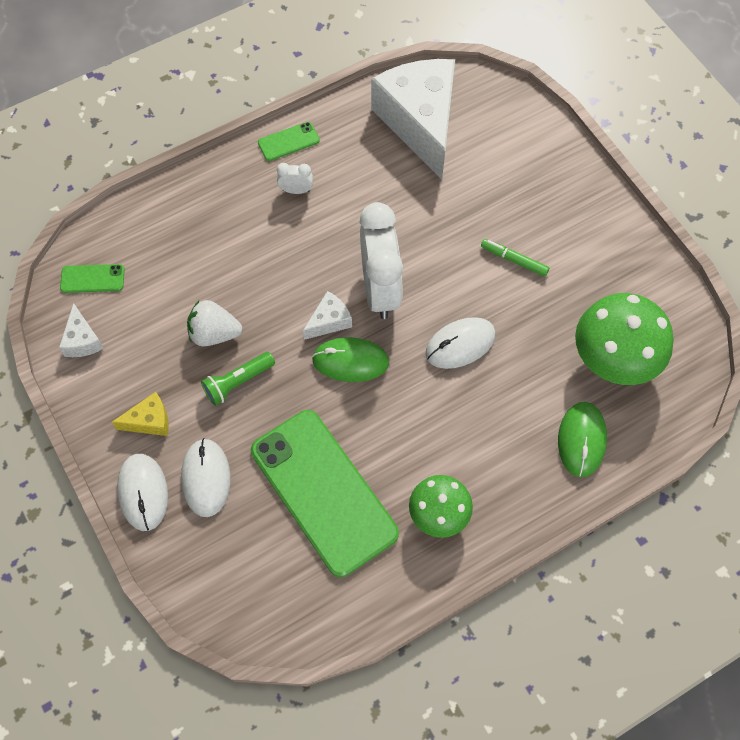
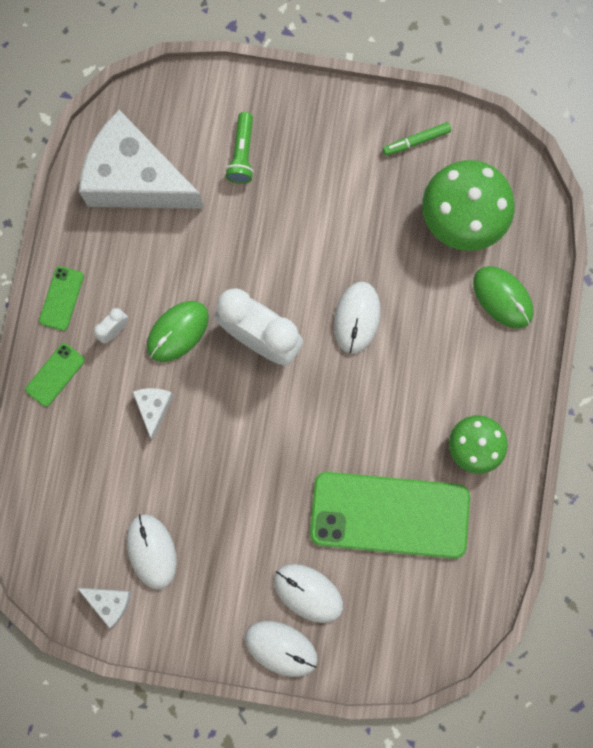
camera: 50 degrees left, 15 degrees up
green phone [60,264,125,293] -> green phone moved to [25,343,85,407]
yellow cheese [112,392,169,436] -> none
white strawberry [187,300,242,346] -> none
green flashlight [201,352,275,406] -> green flashlight moved to [225,112,254,184]
white cheese [303,291,352,340] -> white cheese moved to [133,388,174,440]
green mouse [312,337,389,382] -> green mouse moved to [147,301,209,362]
green marker [481,239,549,277] -> green marker moved to [383,122,451,156]
none -> white mouse [127,514,177,589]

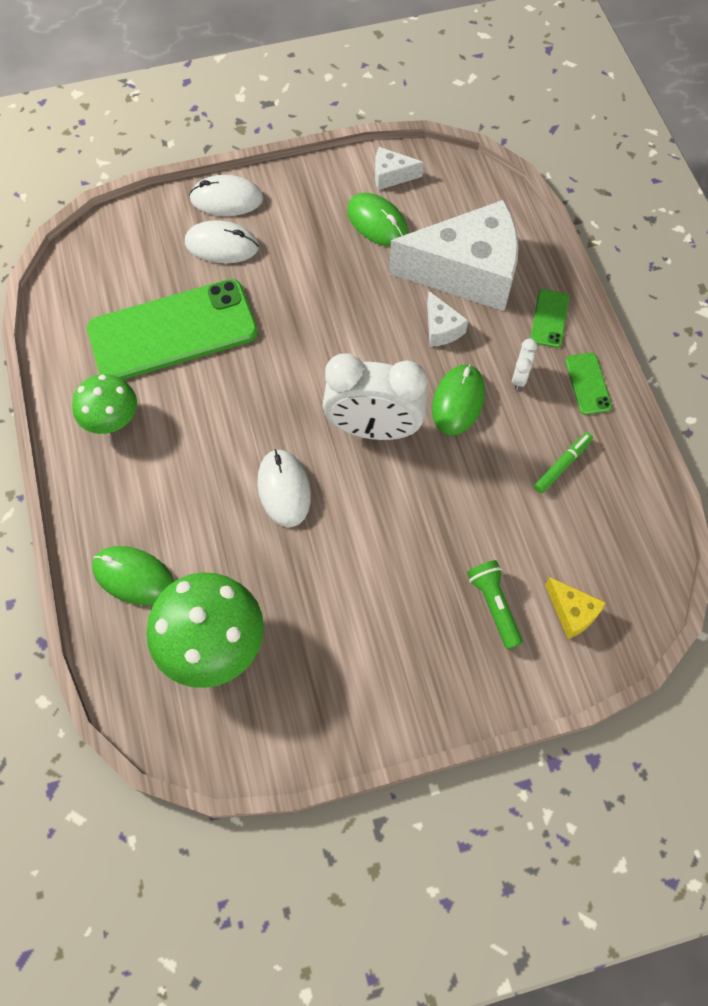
camera: 155 degrees right, 15 degrees down
white cheese [79,110,204,209] -> white cheese moved to [389,200,519,311]
white mouse [127,514,177,589] -> green mouse [347,193,408,247]
green marker [383,122,451,156] -> green marker moved to [534,432,593,493]
none -> yellow cheese [545,577,606,639]

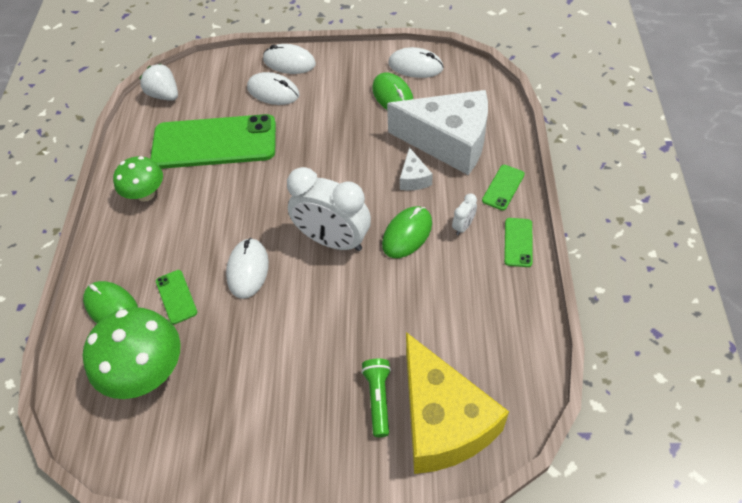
camera: 20 degrees right, 10 degrees down
white cheese [375,147,424,190] -> white mouse [388,47,444,78]
green marker [534,432,593,493] -> none
yellow cheese [545,577,606,639] -> yellow cheese [406,332,509,474], size x2.42
none -> white strawberry [139,64,178,101]
none -> green phone [156,270,197,324]

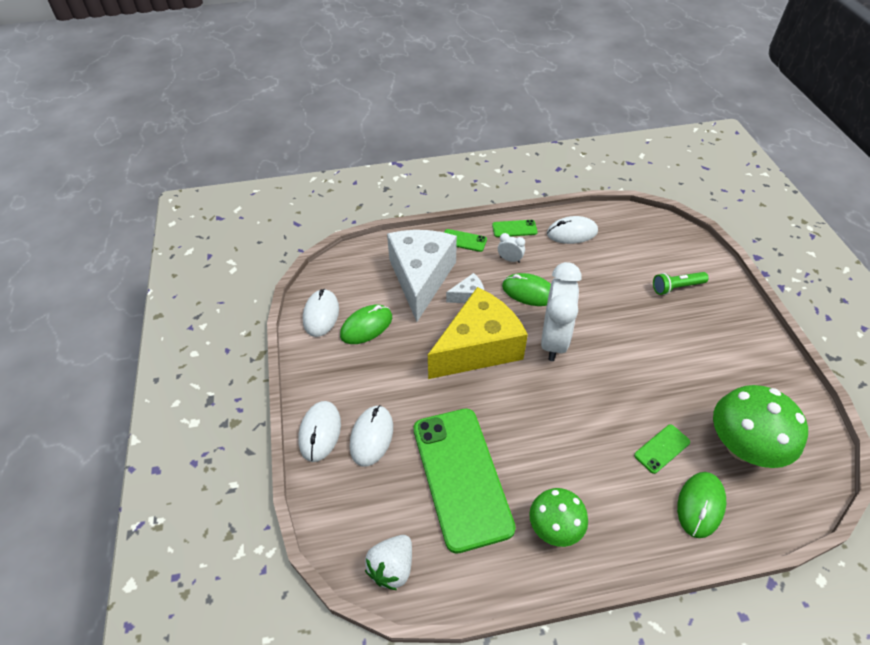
camera: 105 degrees left, 5 degrees down
white mouse [226,238,269,299] -> white mouse moved to [547,216,598,244]
yellow cheese [406,332,509,474] -> yellow cheese moved to [428,287,528,379]

